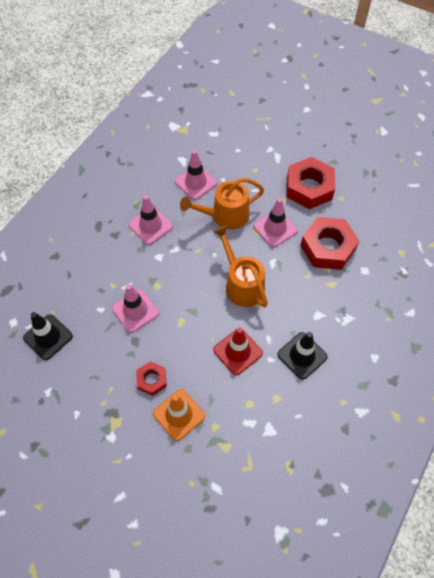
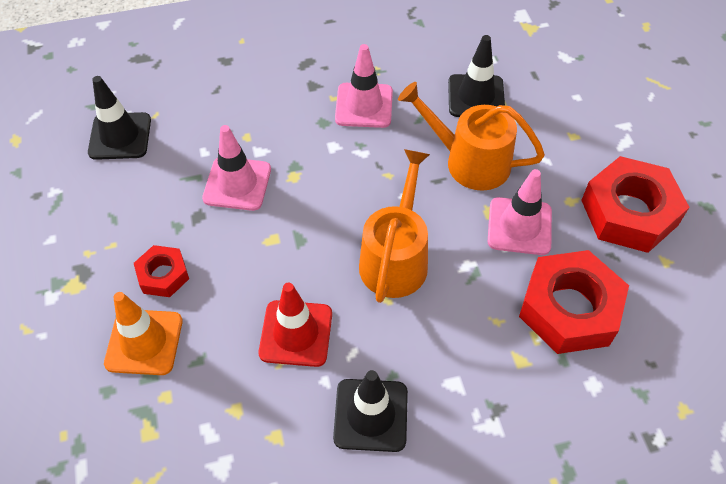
camera: 45 degrees right, 5 degrees down
pink traffic cone [175,150,217,200] -> black traffic cone [448,35,505,117]

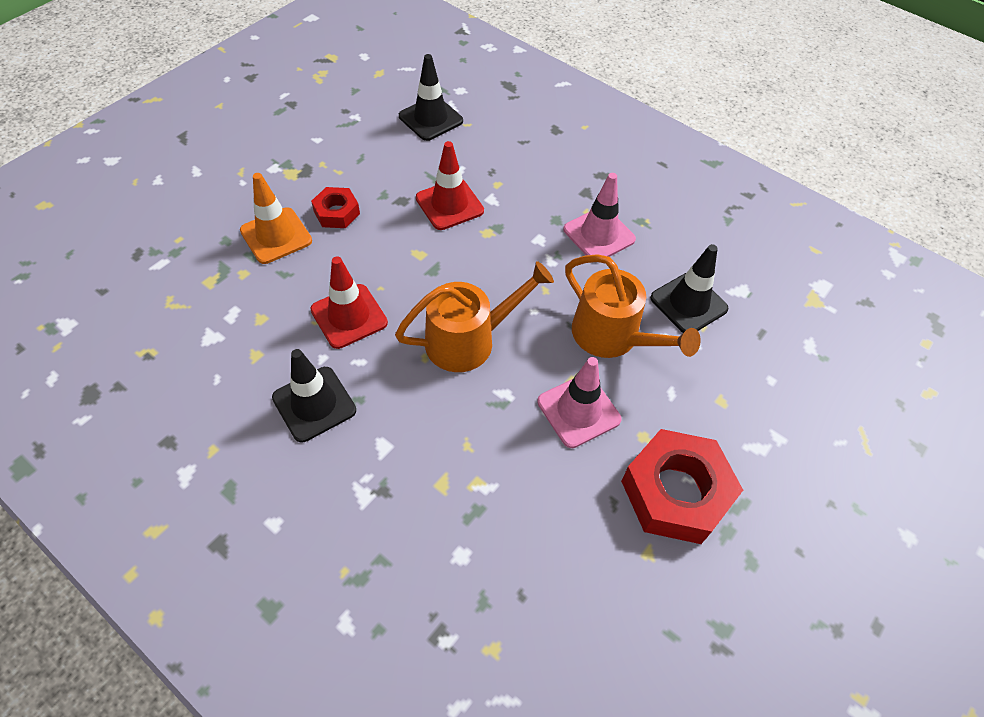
camera: 50 degrees right, 0 degrees up
pink traffic cone [202,125,271,211] -> red traffic cone [416,141,484,230]
orange watering can [398,82,545,191] -> orange watering can turned 150 degrees clockwise [565,254,701,358]
red nut [519,250,629,354] -> none

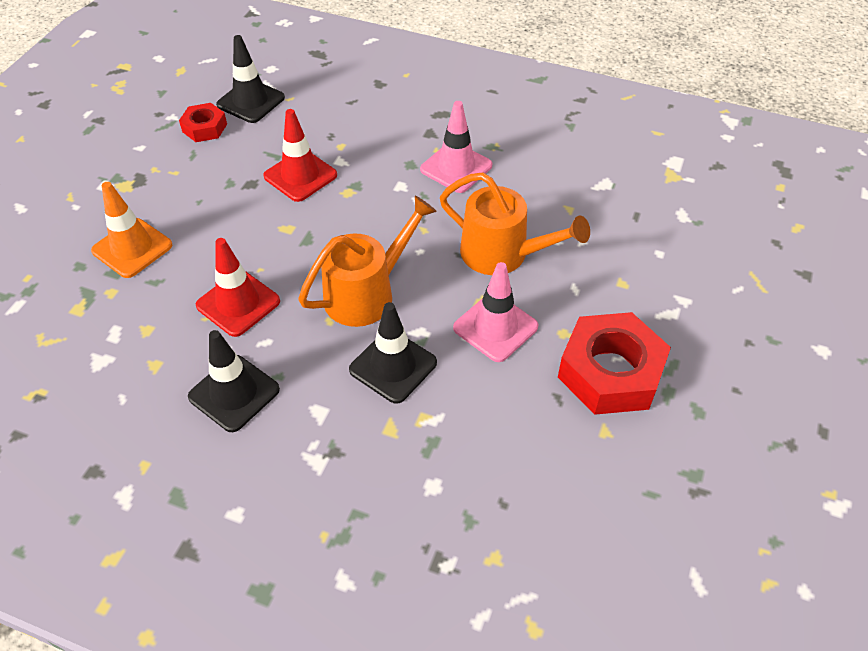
camera: 15 degrees left, 5 degrees down
red nut [311,187,360,228] -> red nut moved to [179,103,227,142]
black traffic cone [650,244,728,333] -> black traffic cone moved to [349,302,437,404]

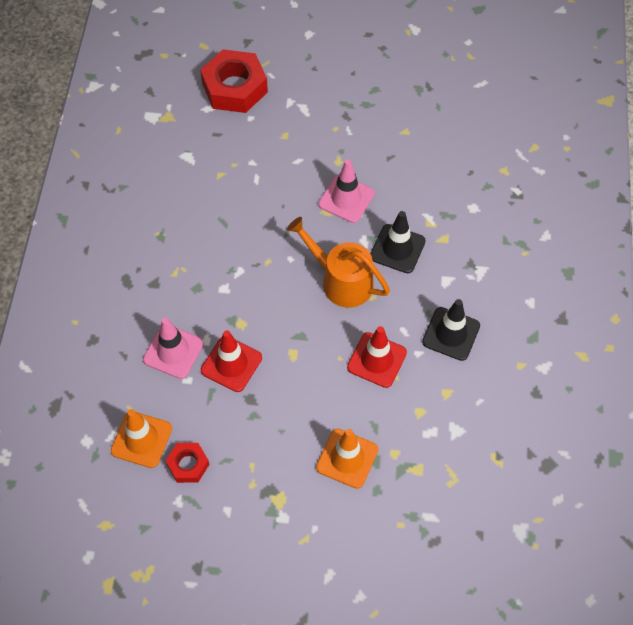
camera: 105 degrees left, 10 degrees up
black traffic cone [216,35,285,123] -> orange traffic cone [111,409,172,468]
pink traffic cone [420,101,492,193] -> pink traffic cone moved to [143,317,204,379]
orange watering can [440,172,590,275] -> none
red nut [558,312,671,415] -> red nut moved to [200,49,268,113]

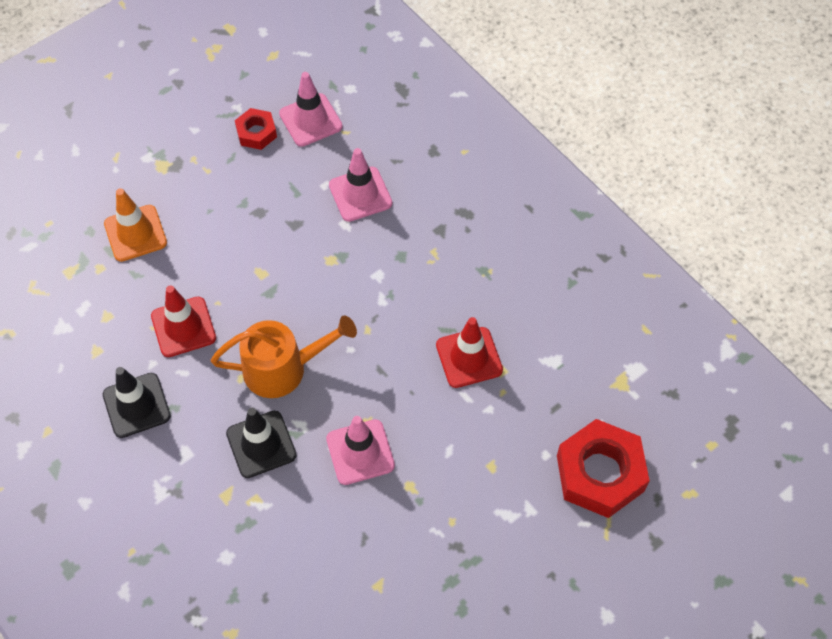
camera: 135 degrees right, 0 degrees up
orange traffic cone [111,409,172,468] -> pink traffic cone [279,72,343,147]
red traffic cone [201,330,262,392] -> red traffic cone moved to [436,317,503,388]

